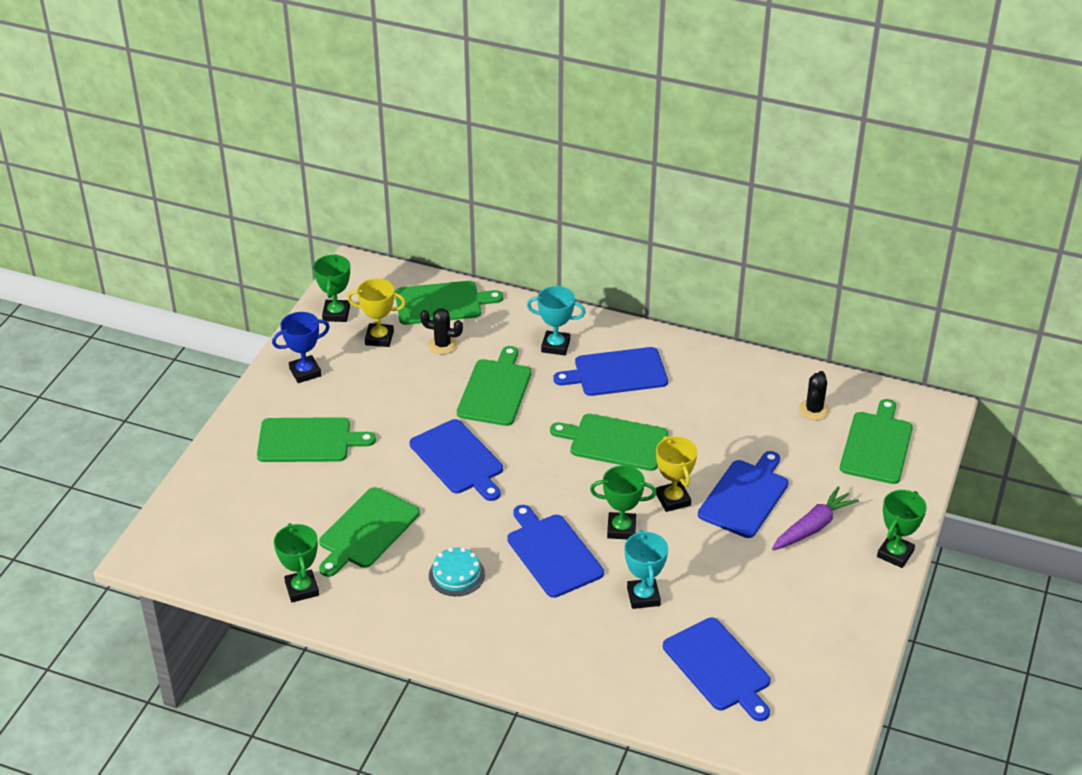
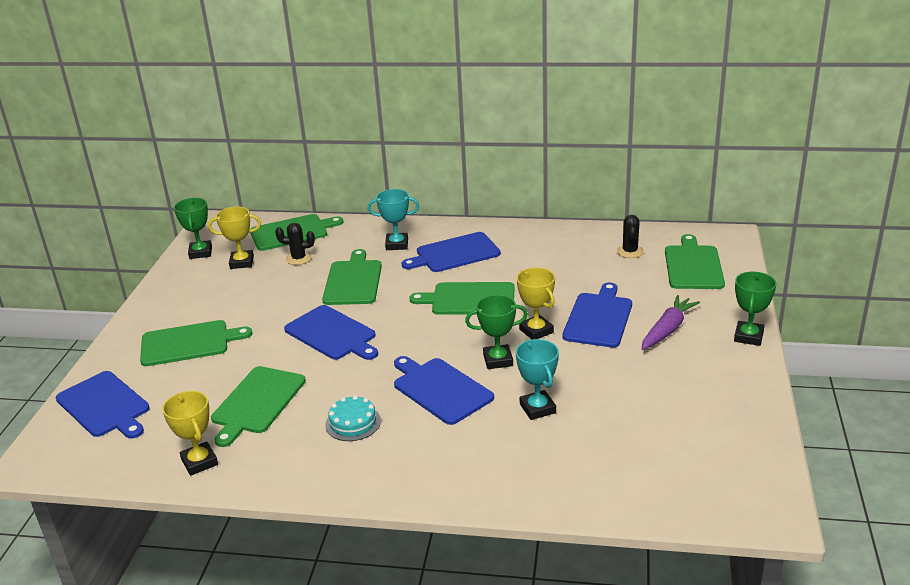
camera: 10 degrees left, 10 degrees down
blue trophy [272,312,330,383] -> none
green trophy [274,523,319,602] -> yellow trophy [162,391,218,476]
blue cutting board [663,617,771,721] -> blue cutting board moved to [56,371,150,439]

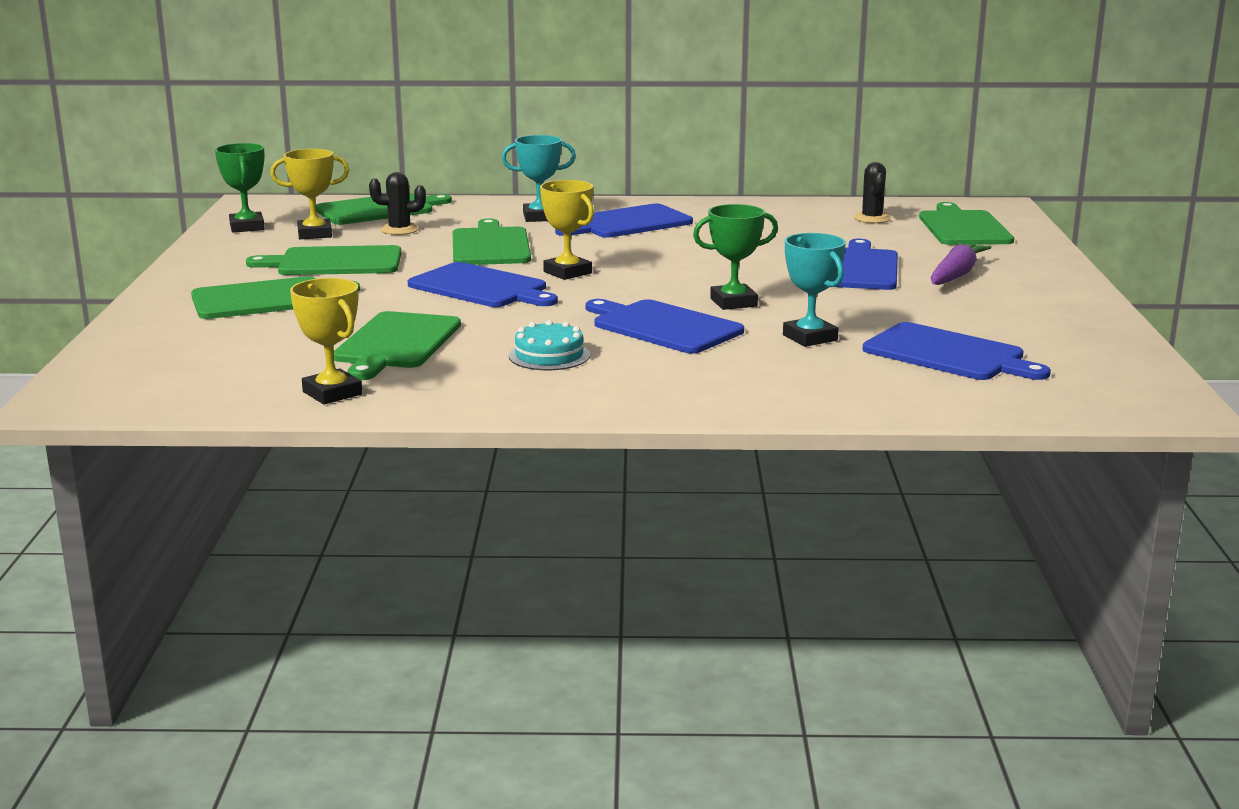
camera: 10 degrees left, 10 degrees down
blue cutting board [56,371,150,439] -> blue cutting board moved to [863,322,1051,380]
green cutting board [409,282,514,315] -> green cutting board moved to [246,245,402,275]
yellow trophy [517,268,555,340] -> yellow trophy moved to [540,180,594,280]
green trophy [734,272,776,346] -> none

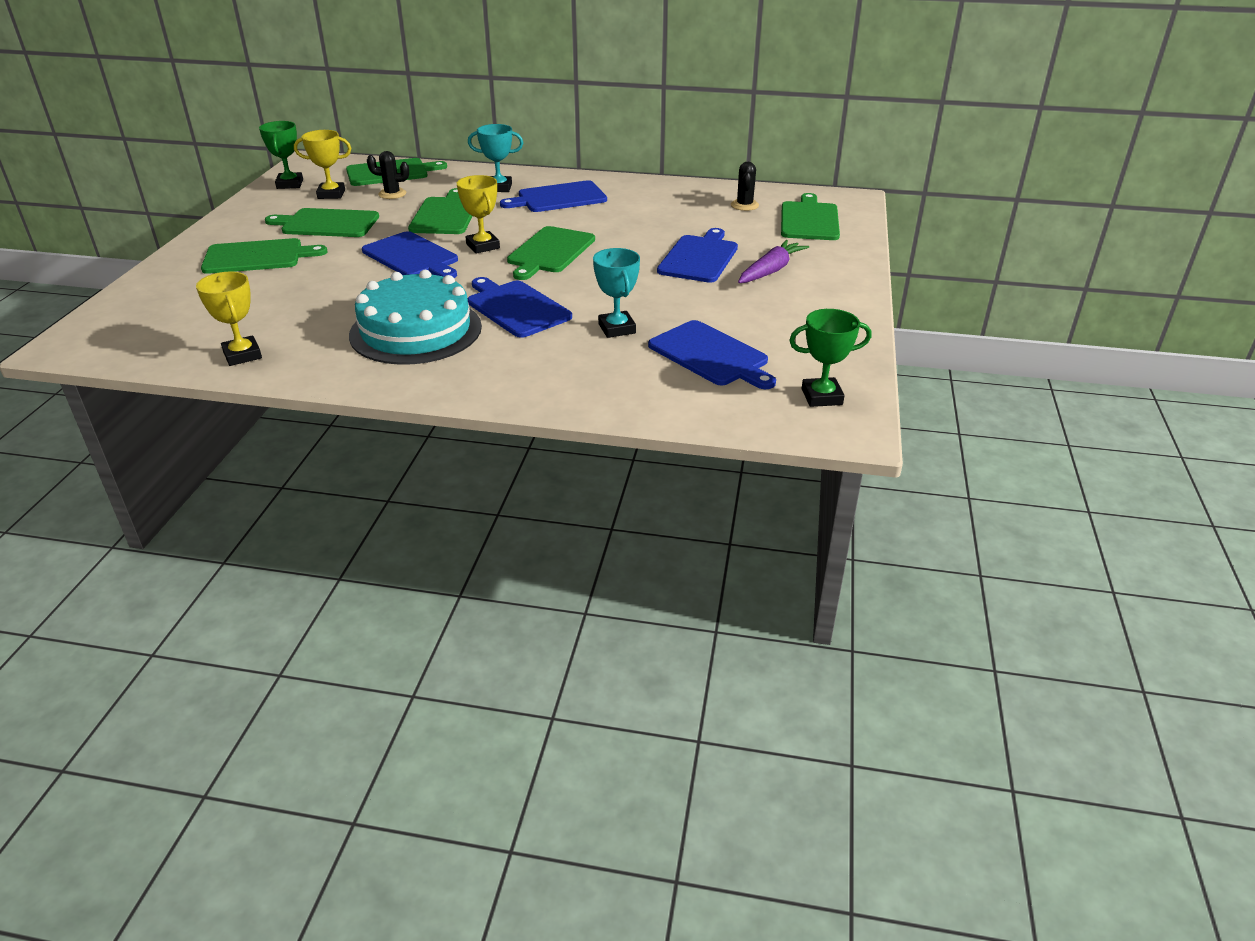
camera: 10 degrees right, 15 degrees up
green cutting board [334,311,461,380] -> green cutting board moved to [507,226,595,280]
turquoise cake [509,320,590,370] -> turquoise cake [349,270,482,365], size x2.16
green trophy [693,204,778,310] -> green trophy moved to [789,309,871,407]

